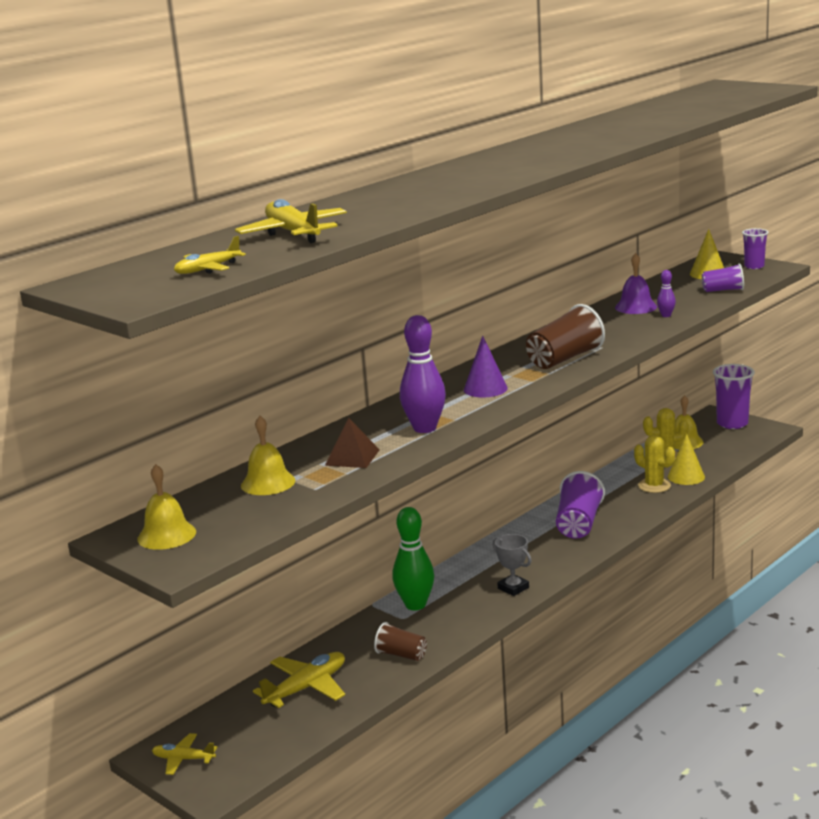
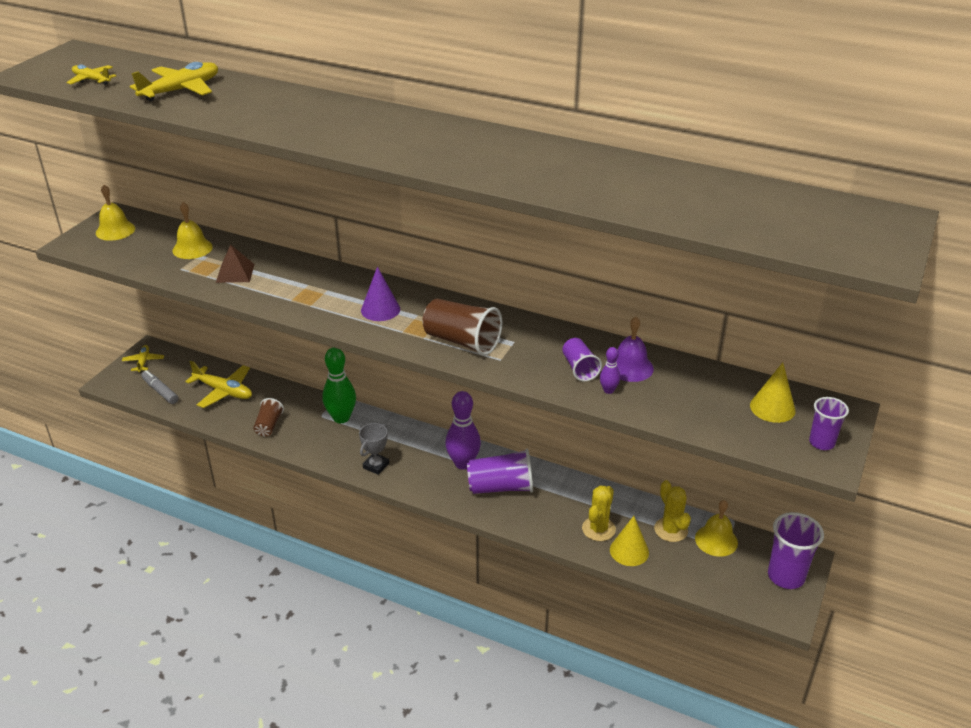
camera: 70 degrees right, 15 degrees up
purple bowling pin [400,315,446,433] -> purple bowling pin moved to [445,391,481,470]
purple cup [702,264,744,292] -> purple cup moved to [562,338,602,382]
none -> grey marker [141,370,179,404]

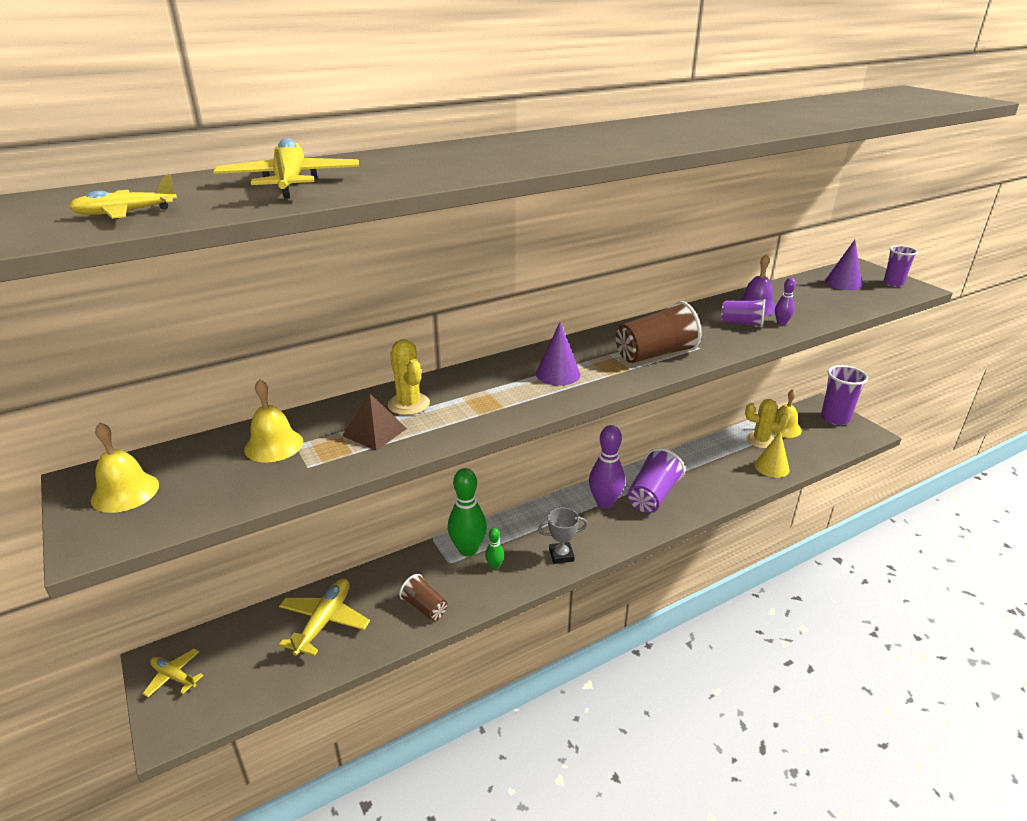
camera: 55 degrees left, 5 degrees down
grey marker [141,370,179,404] -> none
yellow plane [185,361,252,408] -> yellow plane turned 45 degrees counterclockwise [279,578,370,656]
grey trophy [359,423,389,475] -> grey trophy turned 75 degrees counterclockwise [538,507,588,564]
yellow cactus [582,486,616,541] -> yellow cactus moved to [388,339,430,415]
yellow cone [750,362,796,423] -> purple cone [825,240,862,290]
none -> green bowling pin [485,528,504,569]

